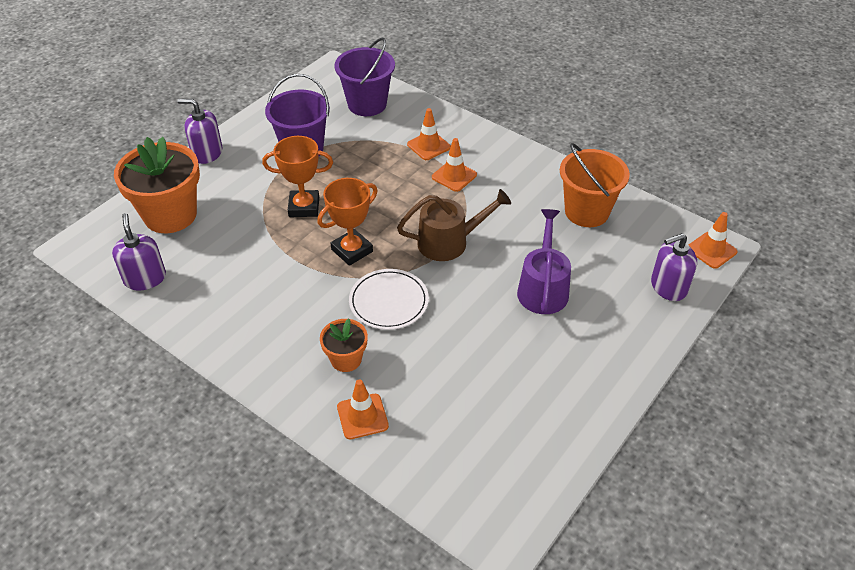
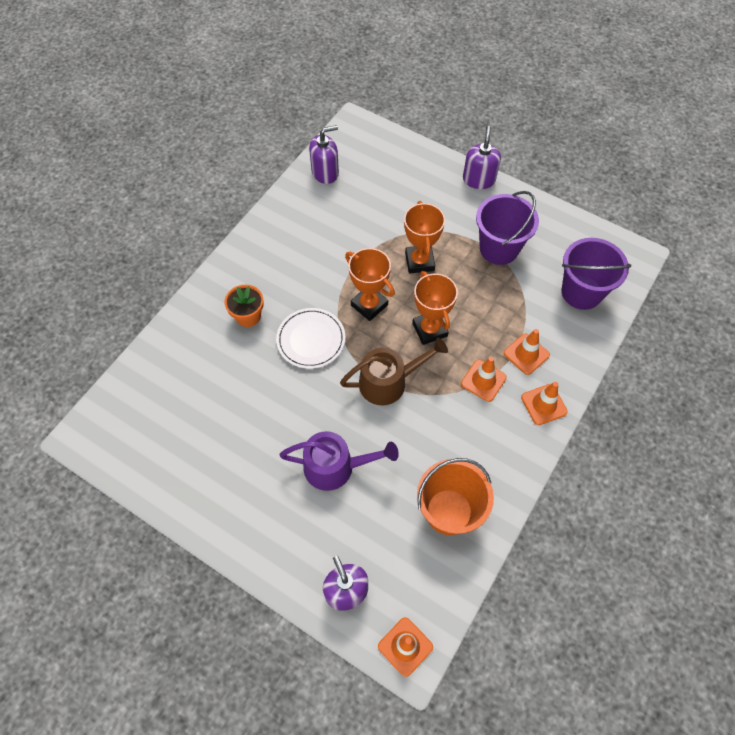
camera: 85 degrees right, 15 degrees up
orange flower pot [114,137,200,233] -> none
orange traffic cone [337,379,389,439] -> orange traffic cone moved to [521,382,568,425]
brown watering can [397,189,511,261] -> brown watering can turned 90 degrees counterclockwise [340,337,448,405]
none -> orange trophy [412,271,458,345]

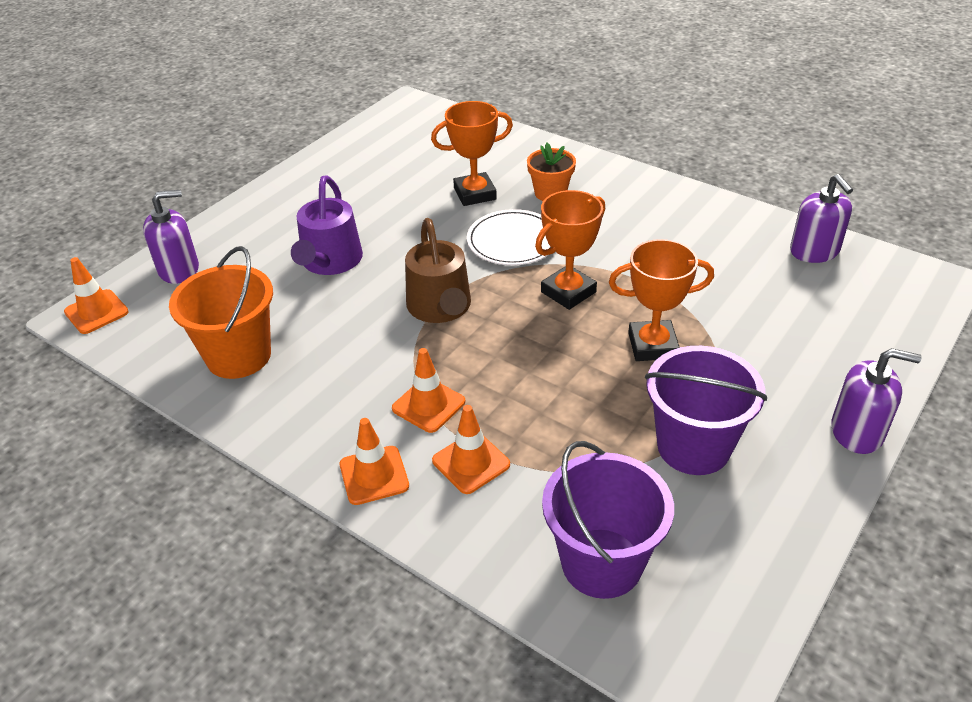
camera: 95 degrees right, 20 degrees down
orange trophy [412,271,458,345] -> orange trophy moved to [431,101,513,206]

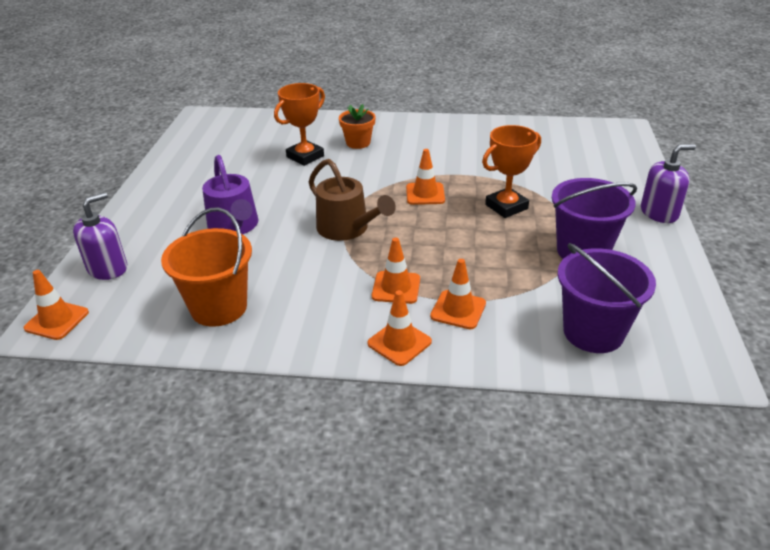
camera: 30 degrees left, 5 degrees down
white plate [467,209,551,265] -> none
orange trophy [535,190,605,310] -> orange traffic cone [406,149,445,205]
purple soap dispenser [790,174,853,263] -> none

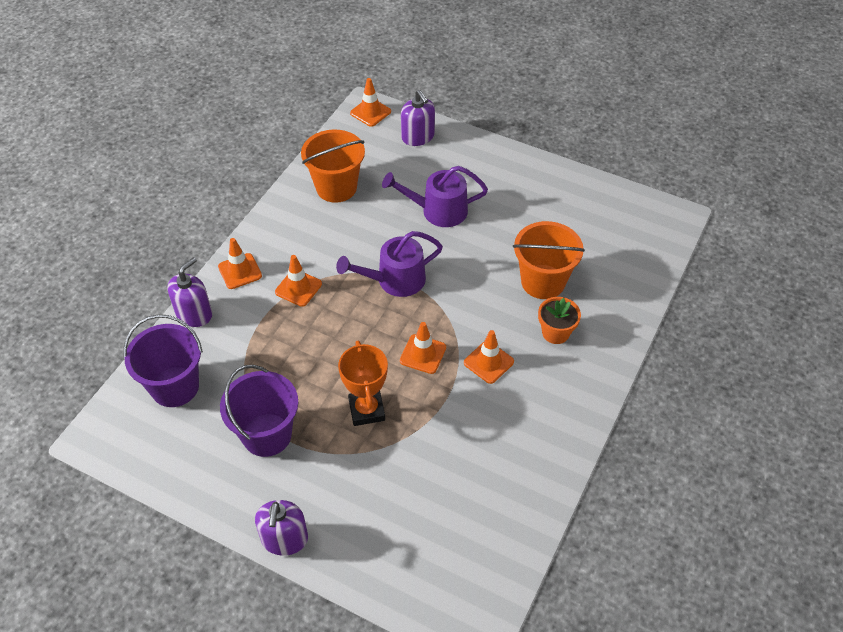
camera: 110 degrees right, 15 degrees up
orange trophy [274,83,325,166] -> orange bucket [513,221,585,299]
brown watering can [309,159,396,241] -> purple watering can [336,231,443,297]
orange traffic cone [430,259,486,329] -> orange traffic cone moved to [464,330,514,384]
none -> purple soap dispenser [167,257,212,327]

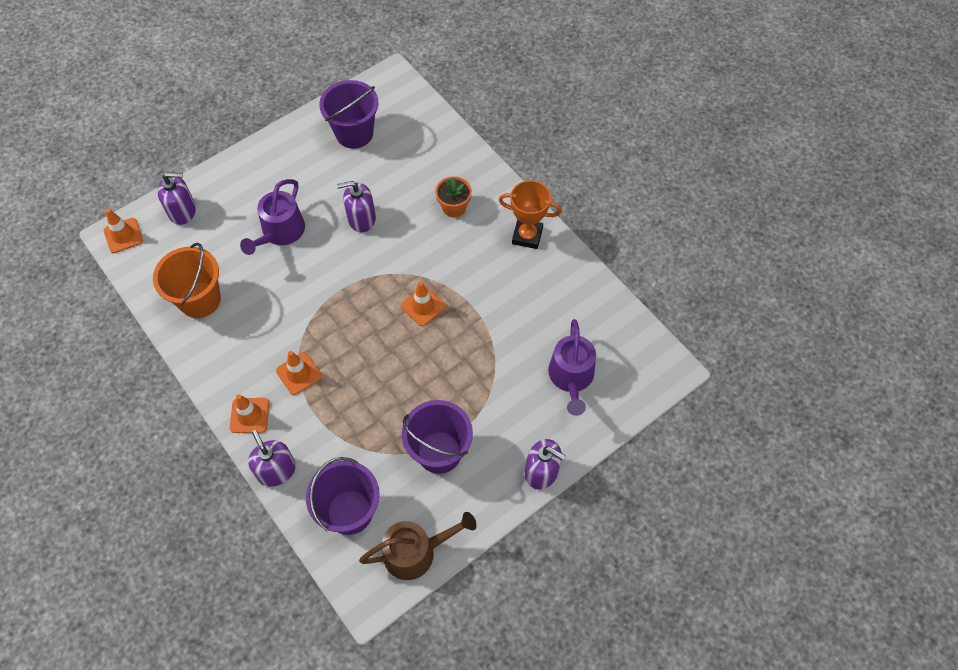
camera: 65 degrees left, 10 degrees up
purple watering can [336,231,443,297] -> purple watering can moved to [548,319,596,416]
orange trophy [338,341,388,426] -> orange trophy moved to [499,180,562,249]
orange traffic cone [464,330,514,384] -> none
orange bucket [513,221,585,299] -> none
none -> purple bucket [319,80,378,149]
none -> purple soap dispenser [337,181,376,232]
none -> brown watering can [359,512,477,580]

